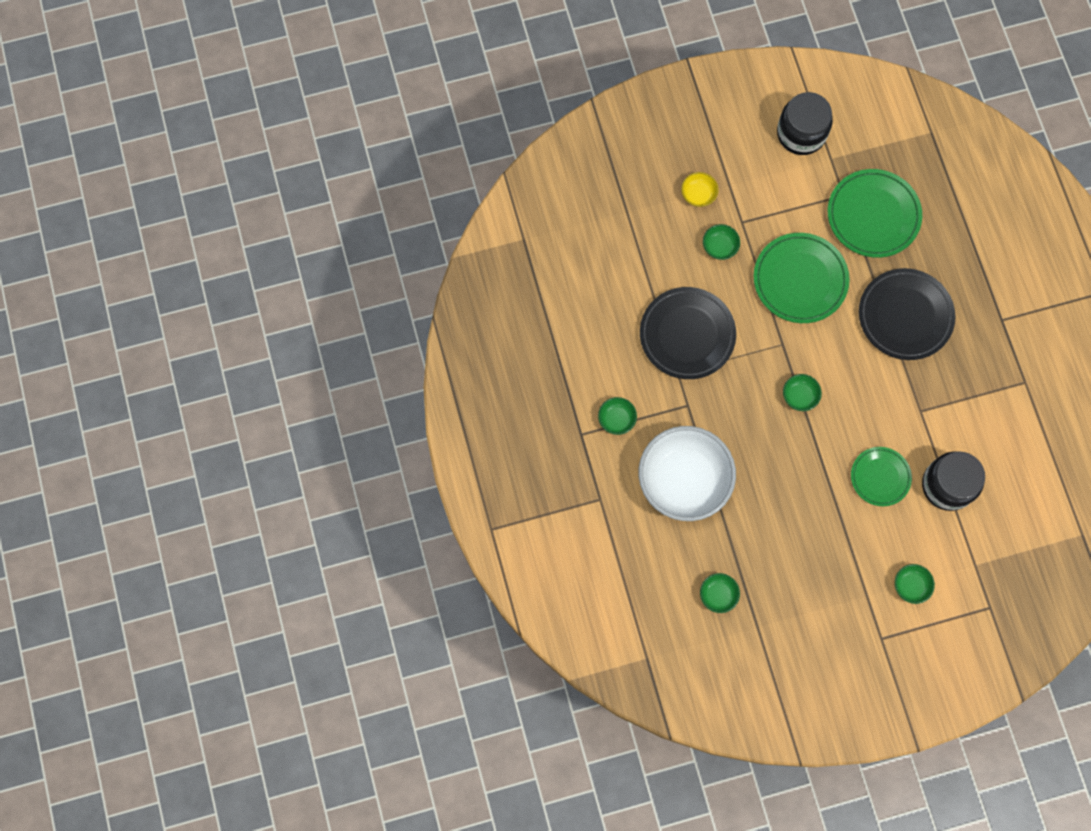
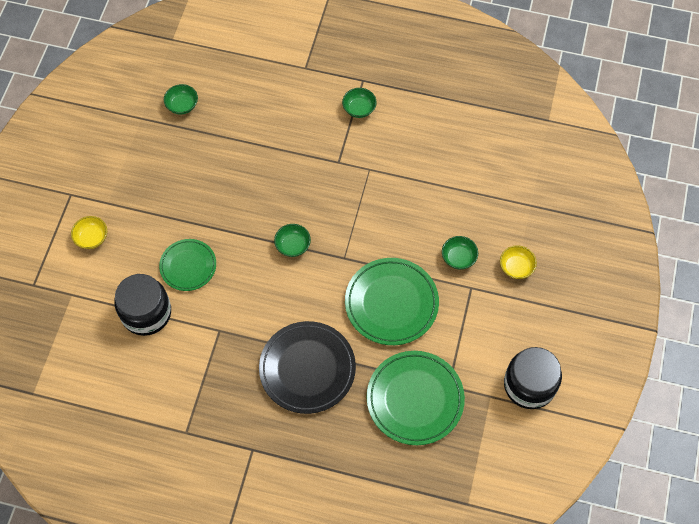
camera: 120 degrees right, 10 degrees down
white bowl [639,426,736,521] -> none
black plate [640,287,736,379] -> none
green bowl [895,564,935,604] -> yellow bowl [71,216,107,249]

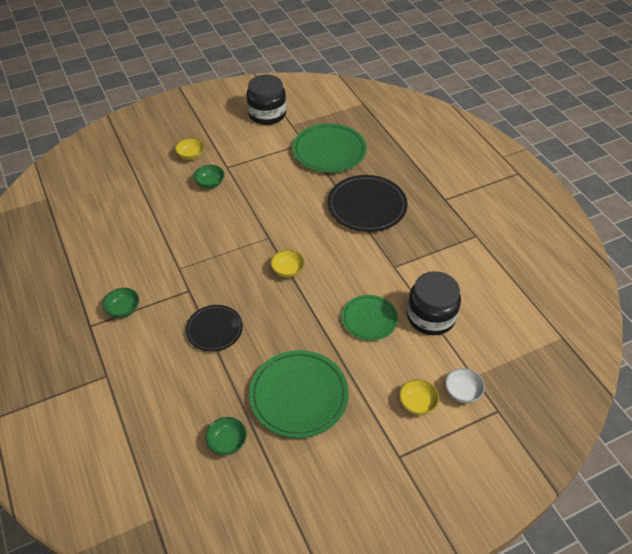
camera: 130 degrees left, 15 degrees down
green bowl [274,224,311,257] -> yellow bowl [270,250,305,278]
green plate [345,258,439,345] -> green plate moved to [249,350,349,438]
none -> black plate [186,305,243,352]
none -> white bowl [445,368,485,403]

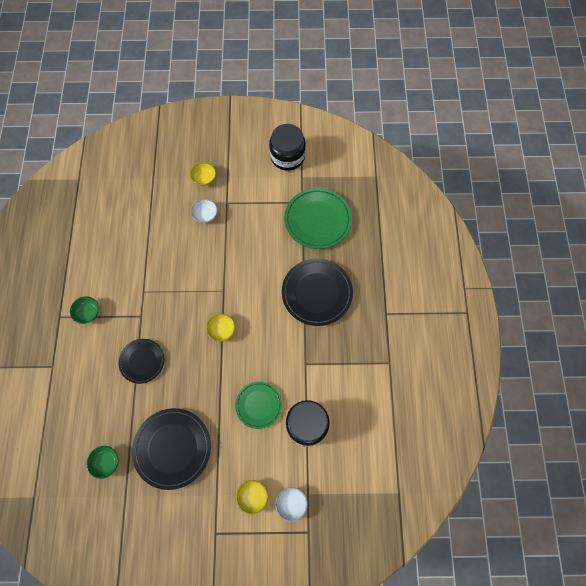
camera: 25 degrees right, 20 degrees up
green bowl [194,165,224,188] -> white bowl [191,199,218,223]
green plate [249,350,349,438] -> black plate [132,408,211,490]

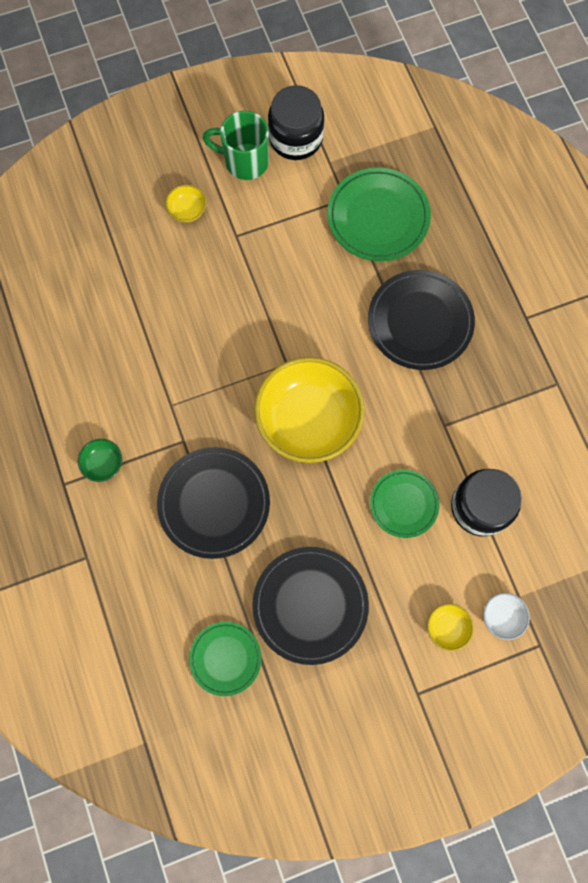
camera: 20 degrees left, 5 degrees up
green bowl [87,446,118,479] -> green plate [189,622,262,696]
black plate [118,339,165,384] -> black plate [157,447,270,559], size x1.63
white bowl [191,199,218,223] -> none
yellow bowl [206,314,235,342] -> yellow bowl [254,357,365,463], size x2.45
none -> green mug [203,111,269,180]

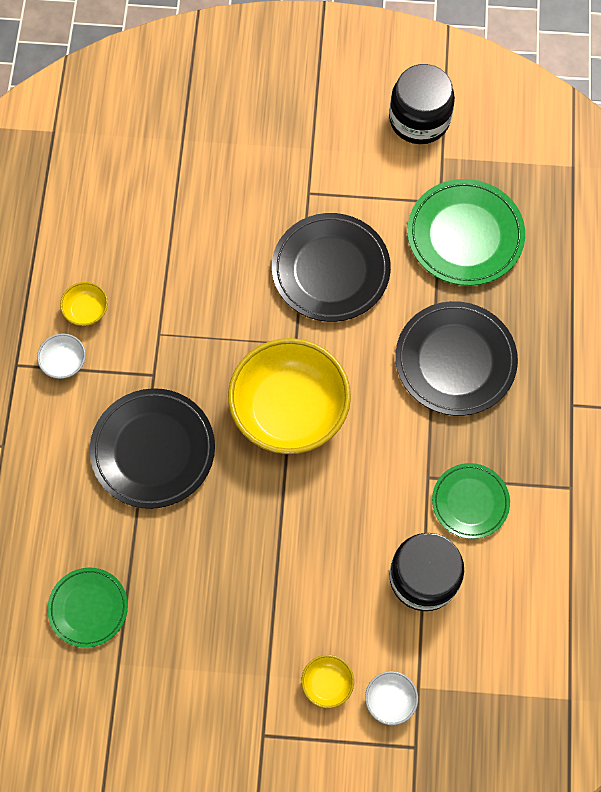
camera: 25 degrees right, 5 degrees down
green bowl [78,439,122,482] -> white bowl [37,333,86,379]
yellow bowl [165,185,206,222] -> yellow bowl moved to [60,282,108,326]
green mug [203,111,269,180] -> none
black plate [252,547,369,665] -> black plate moved to [272,213,391,322]
green plate [370,470,440,538] -> green plate moved to [432,463,510,539]

